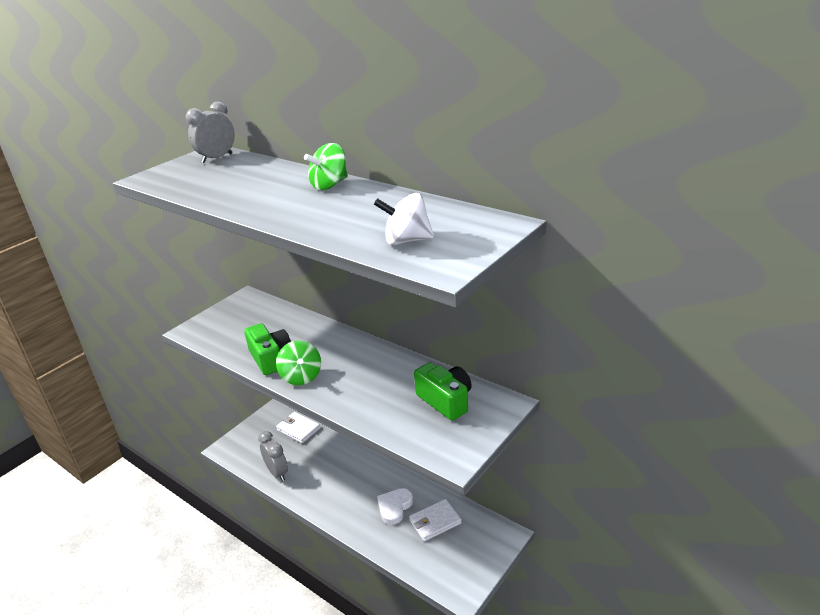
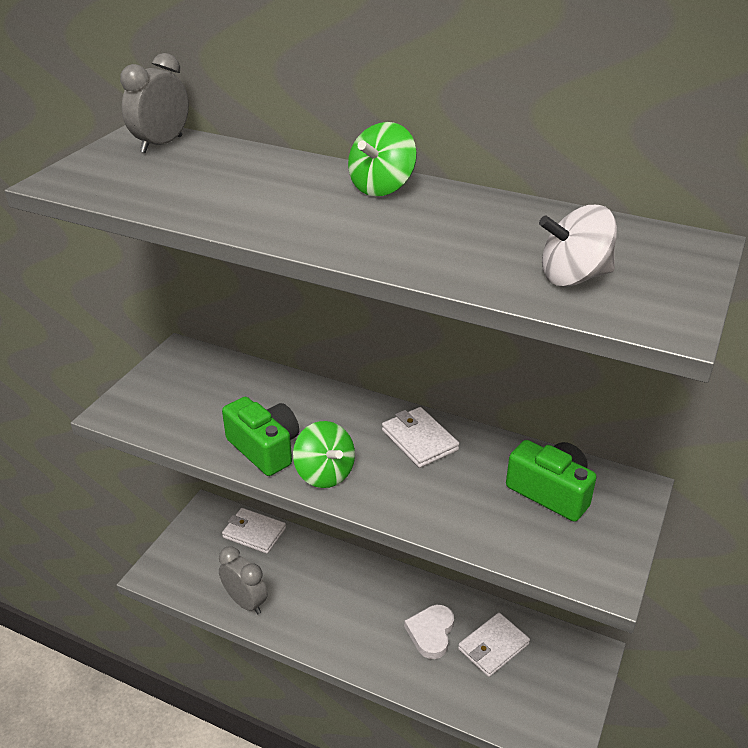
camera: 15 degrees left, 5 degrees up
none -> white wallet [382,407,459,468]

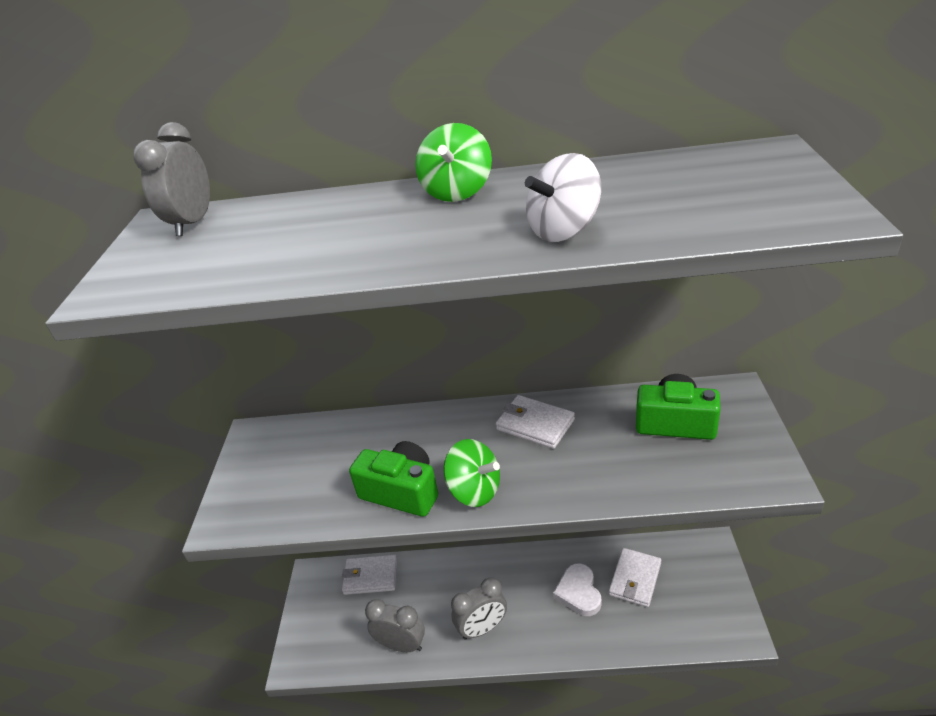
camera: 20 degrees left, 0 degrees up
white spinning top [539,205,617,287] -> white spinning top moved to [525,153,601,242]
none -> grey clock [451,577,507,640]

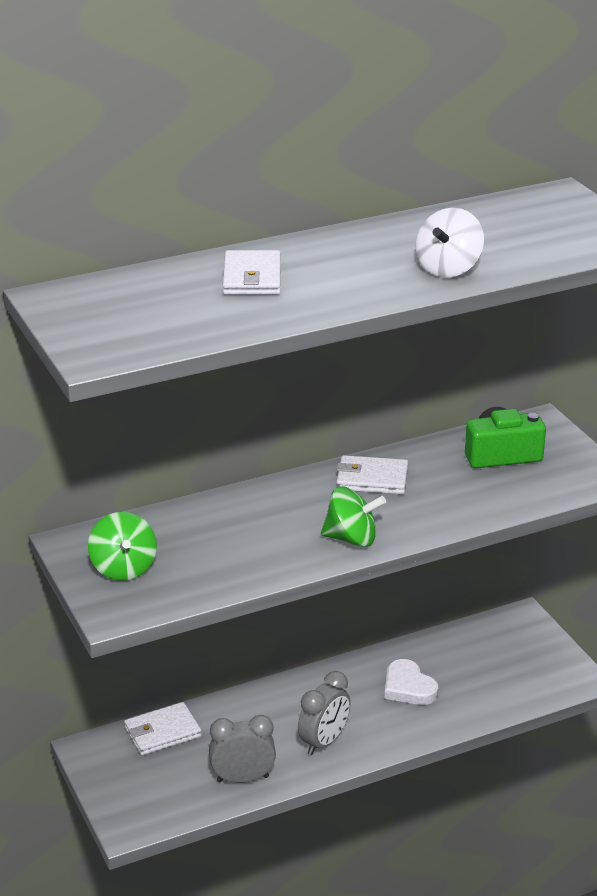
camera: 30 degrees left, 5 degrees down
grey clock [133,122,210,236] -> none
green camera [349,441,438,517] -> none
green spinning top [415,123,492,202] -> green spinning top moved to [88,512,157,581]
white wallet [609,548,661,607] -> white wallet moved to [223,250,281,295]

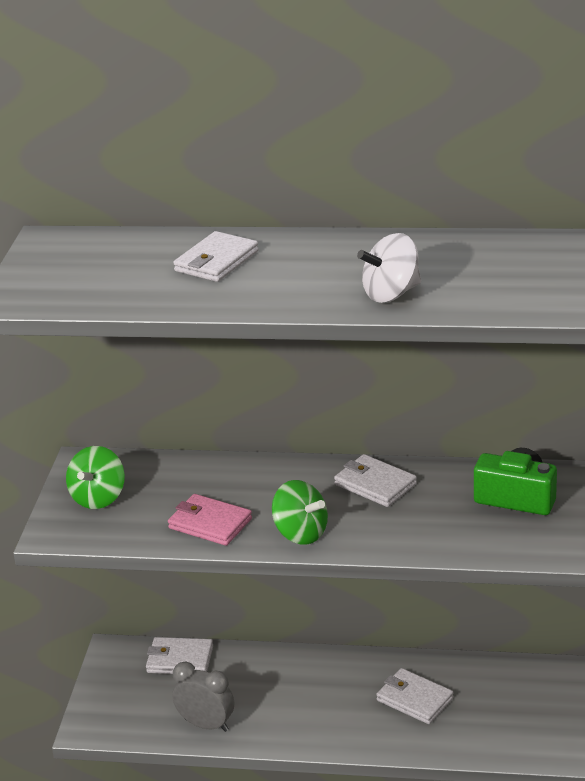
camera: 35 degrees right, 0 degrees up
grey clock [298,671,351,755] -> none
white heart [385,659,438,705] -> white wallet [376,668,454,724]
none -> pink wallet [168,494,252,546]

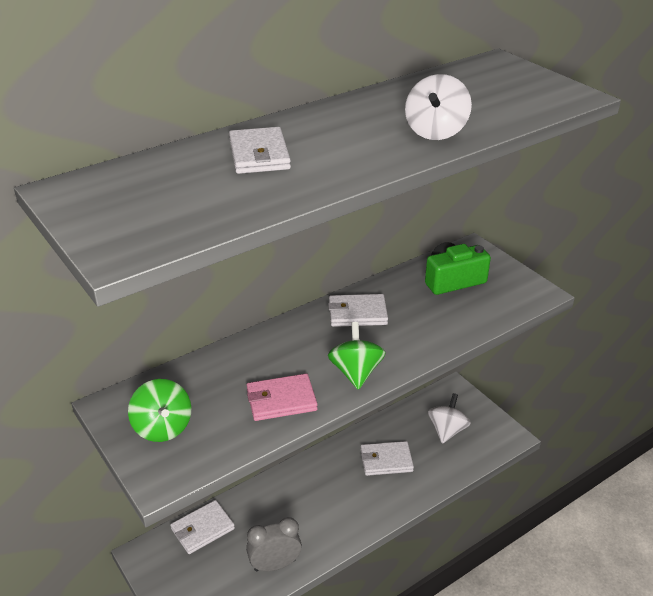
camera: 45 degrees left, 5 degrees up
green spinning top [272,480,328,545] -> green spinning top turned 90 degrees counterclockwise [328,322,386,390]
none -> white spinning top [428,393,471,444]

